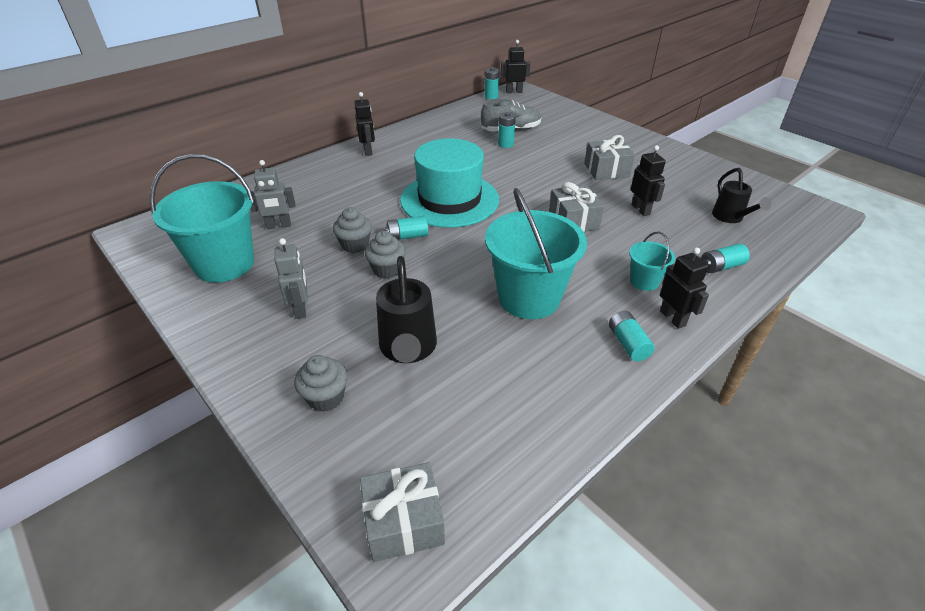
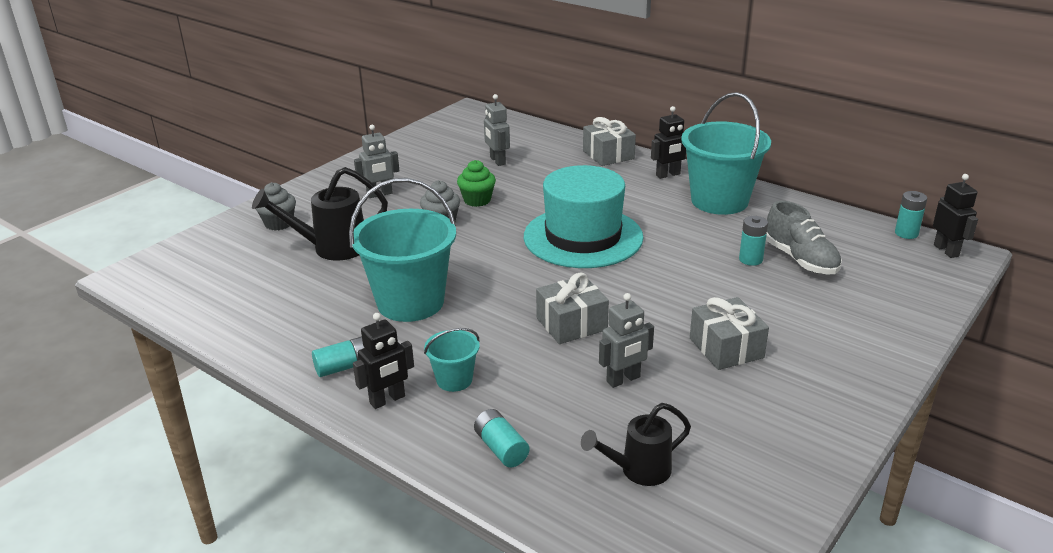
camera: 80 degrees right, 10 degrees down
turquoise bucket [150,154,255,282] -> turquoise bucket moved to [681,92,771,215]
grey cupcake [333,207,372,253] -> green cupcake [457,160,496,207]
grey gift [360,462,445,562] -> grey gift moved to [583,117,636,166]
turquoise battery [385,216,428,240] -> none
black robot [631,145,666,216] -> grey robot [599,293,654,388]

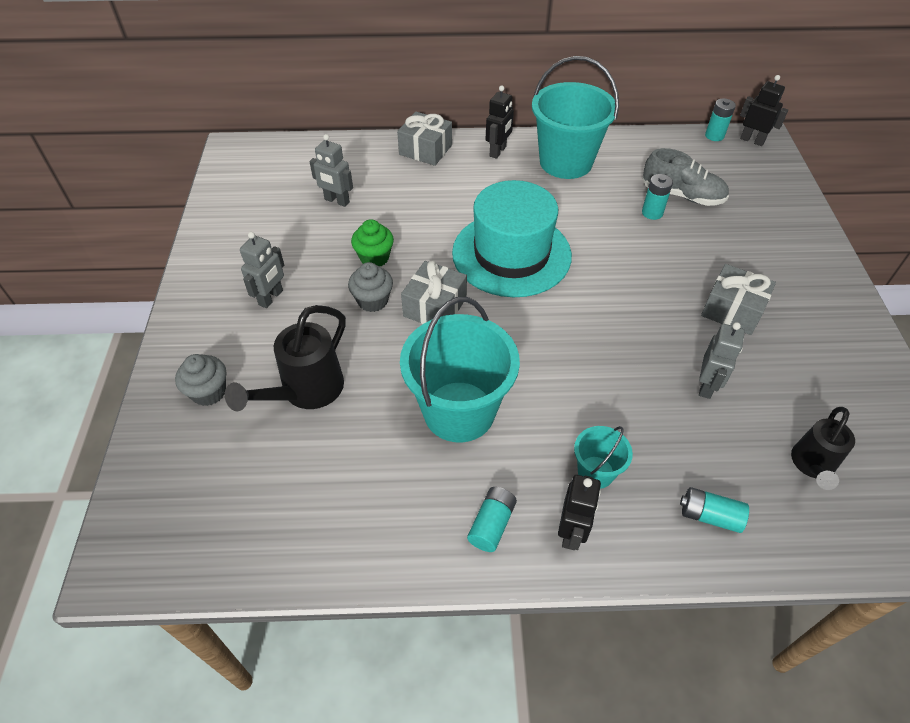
camera: 40 degrees left, 20 degrees up
grey gift [536,272,609,344] -> grey gift moved to [401,261,467,324]

